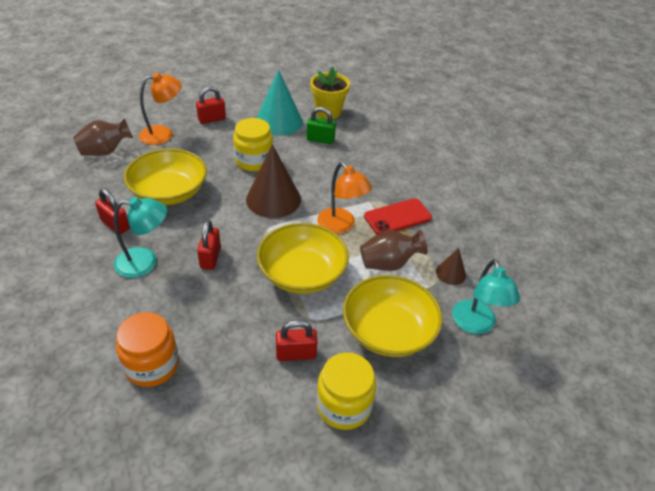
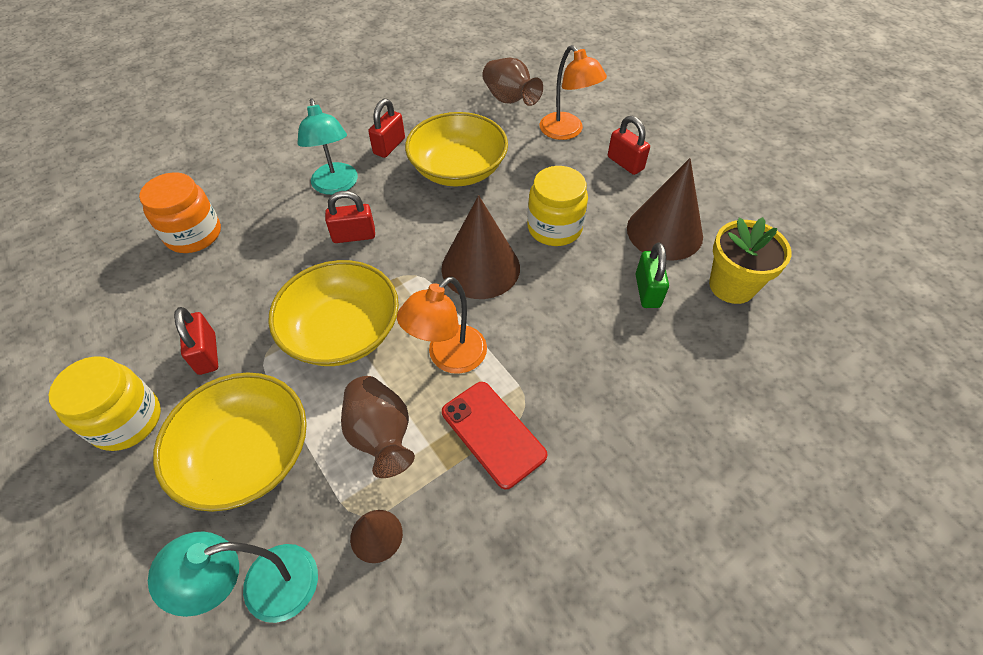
camera: 80 degrees right, 10 degrees up
turquoise cone [257,69,303,136] -> brown cone [627,158,703,261]

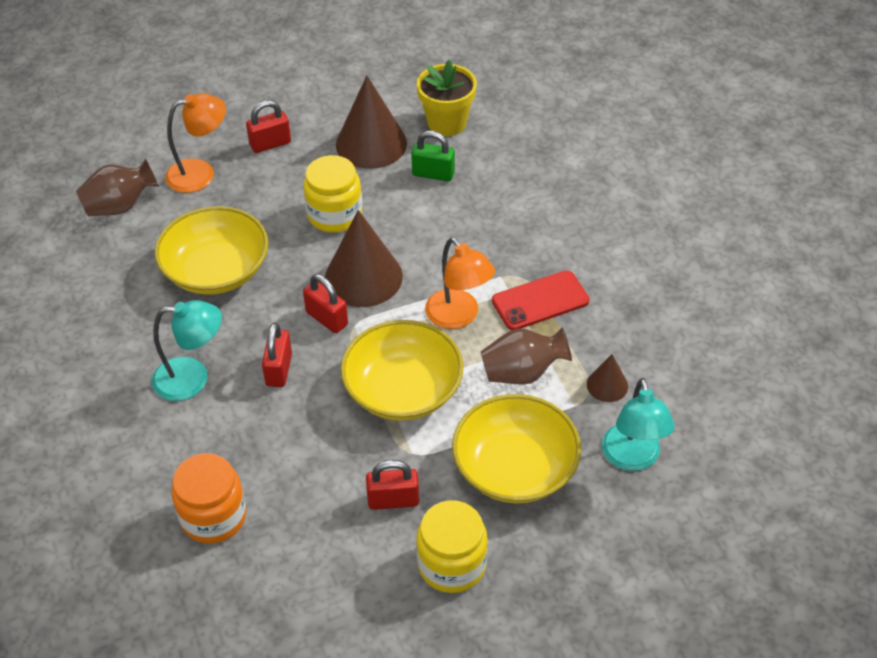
camera: 75 degrees left, 5 degrees down
red padlock [368,99,405,158] -> red padlock moved to [303,274,348,333]

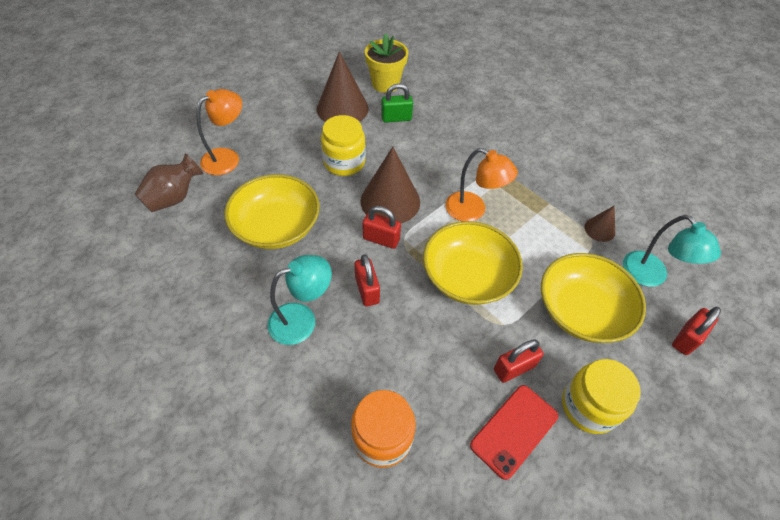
camera: 25 degrees left, 5 degrees up
red padlock [246,100,291,153] -> red padlock moved to [672,307,721,355]
brown vase [481,327,572,385] -> none
red phone [492,270,590,330] -> red phone moved to [470,385,558,480]

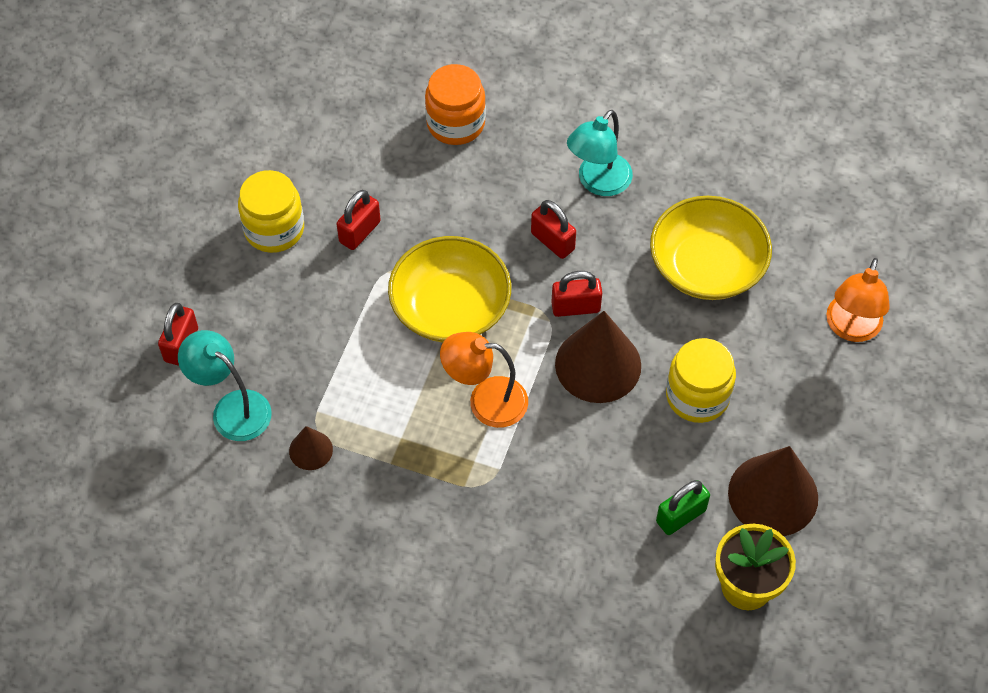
camera: 155 degrees right, 5 degrees up
brown vase [135,153,203,212] -> none
red phone [470,385,558,480] -> none
yellow bowl [541,253,646,343] -> none

